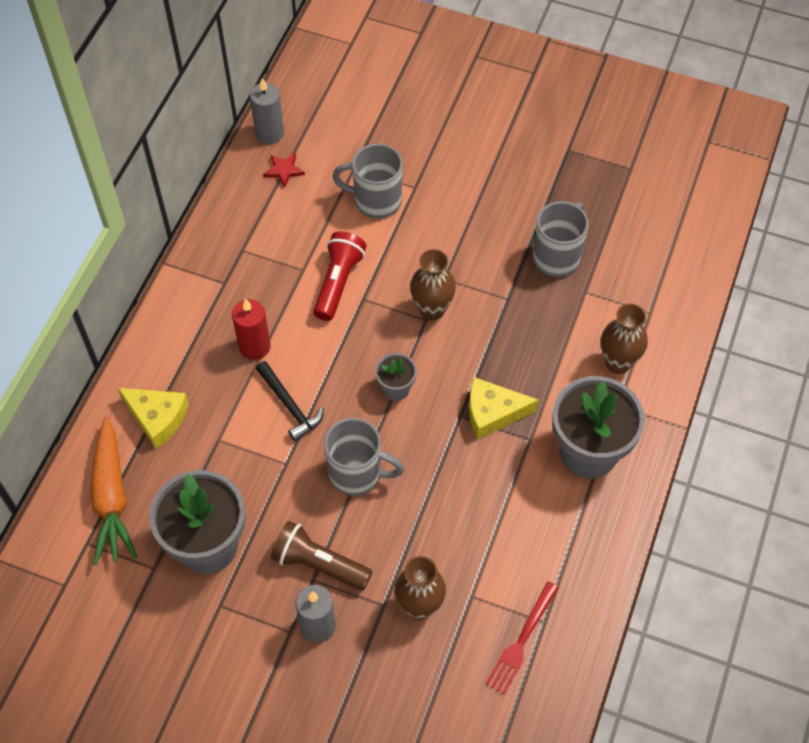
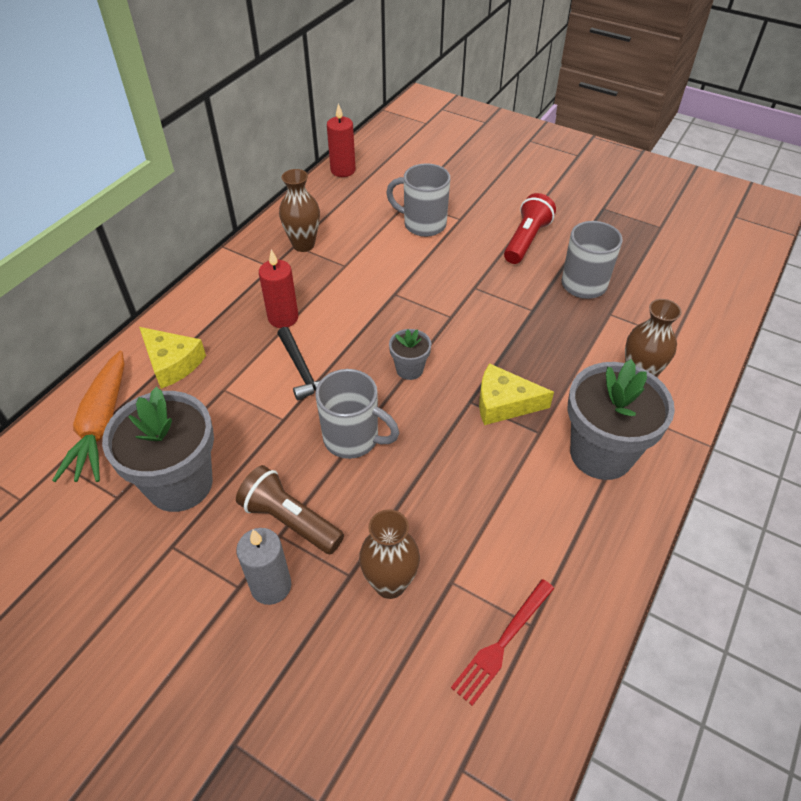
camera: 10 degrees right, 10 degrees down
grey candle [250,78,284,144] -> red candle [327,103,356,177]
red star [263,153,305,188] -> none
red flashlight [313,231,367,321] -> red flashlight moved to [504,193,556,264]
brown vase [410,249,456,321] -> brown vase moved to [279,169,320,252]

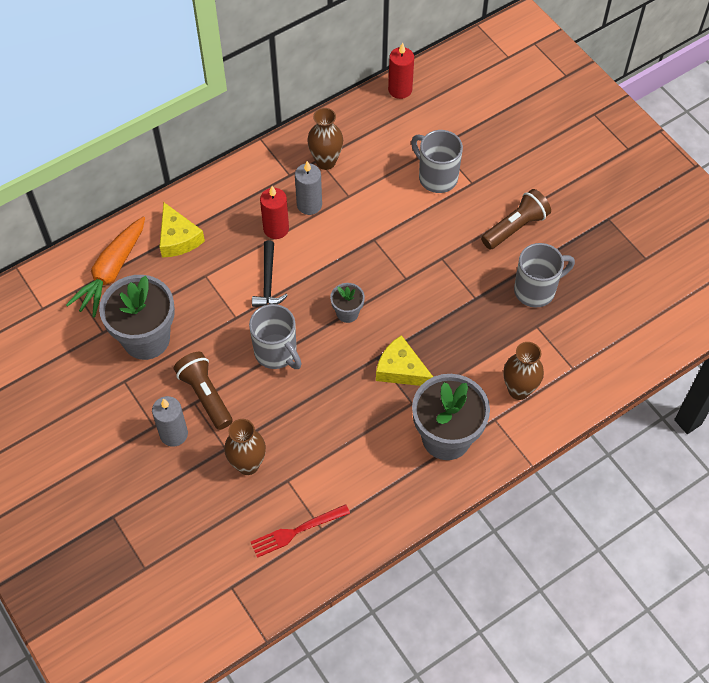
camera: 25 degrees right, 10 degrees up
red flashlight [504,193,556,264] -> brown flashlight [481,189,551,250]
none -> grey candle [295,161,322,215]

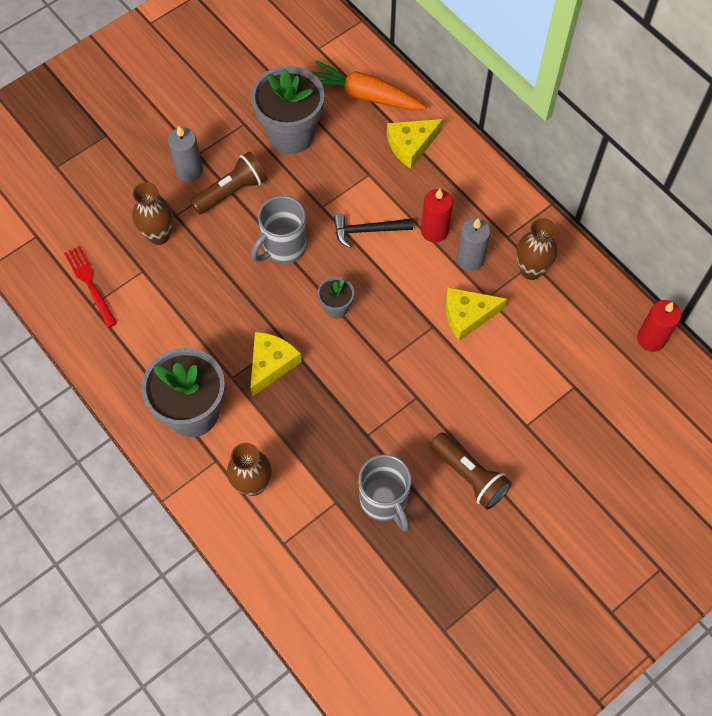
camera: 85 degrees right, 5 degrees up
grey mug [411,130,463,193] -> none
none -> yellow cheese [445,287,507,341]

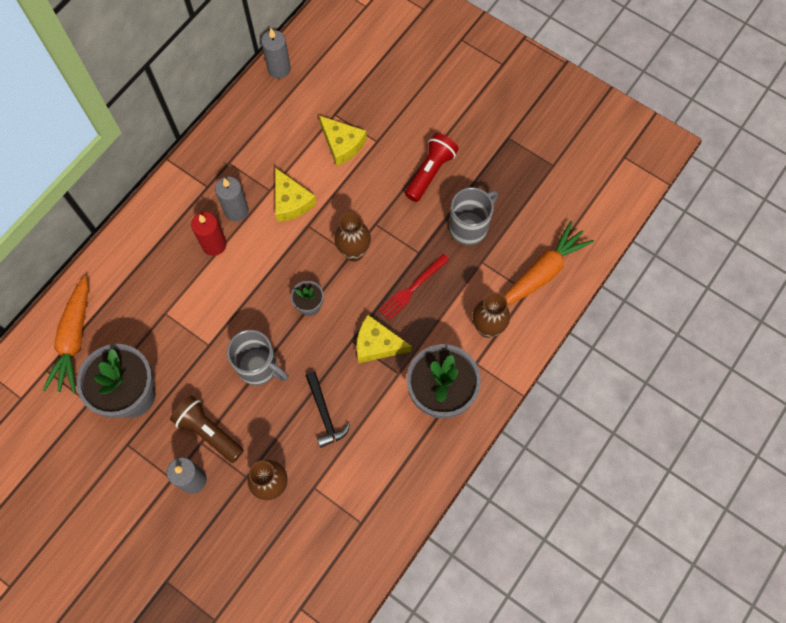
camera: 105 degrees left, 5 degrees up
red fork [64,246,117,328] -> red fork moved to [379,254,449,320]
black hammer [334,214,413,248] -> black hammer moved to [306,372,350,448]
yellow cheese [387,119,443,169] -> yellow cheese moved to [319,116,367,166]
brown flashlight [430,432,512,510] -> red flashlight [405,133,459,202]
brown vase [516,218,558,280] -> brown vase moved to [334,212,371,262]
red candle [637,300,681,352] -> grey candle [261,29,291,79]
none -> orange carrot [504,221,594,305]

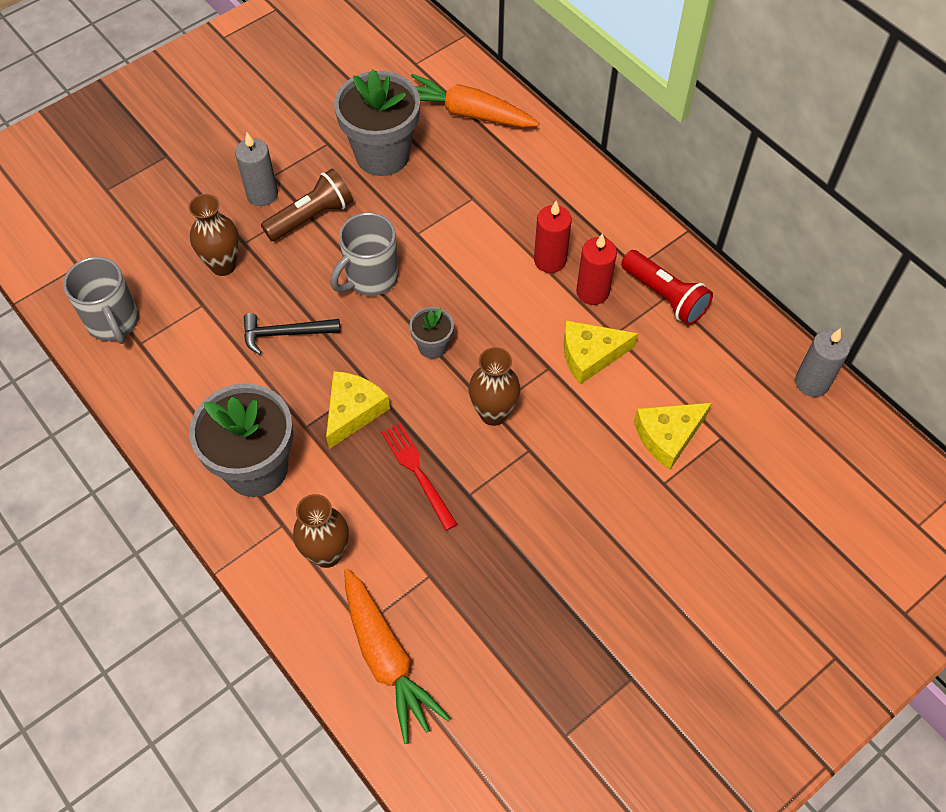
camera: 105 degrees right, 10 degrees down
grey candle [215,177,249,221] -> red candle [576,233,617,305]
red flashlight [405,133,459,202] -> red flashlight moved to [621,250,713,325]
grey mug [449,187,498,245] -> grey mug moved to [63,257,139,344]

